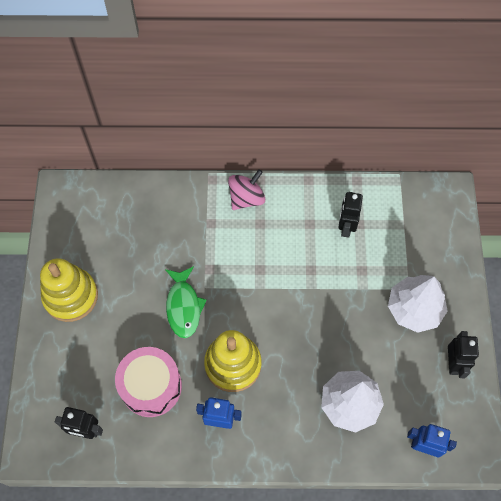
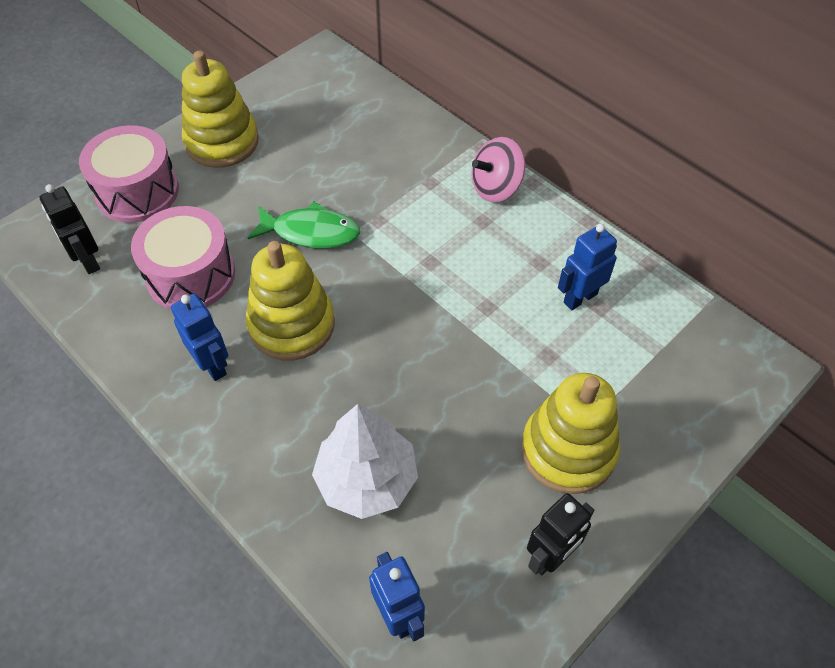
camera: 45 degrees right, 10 degrees down
green fish [165,266,207,338] -> green fish turned 120 degrees counterclockwise [248,202,360,248]
pink spinning top [228,169,265,210] -> pink spinning top turned 150 degrees clockwise [471,137,525,202]
black robot [338,192,363,238] -> blue robot [558,224,617,310]
white tree [388,275,448,333] -> yellow stacking toy [521,373,620,494]
none -> pink drum [79,125,179,223]

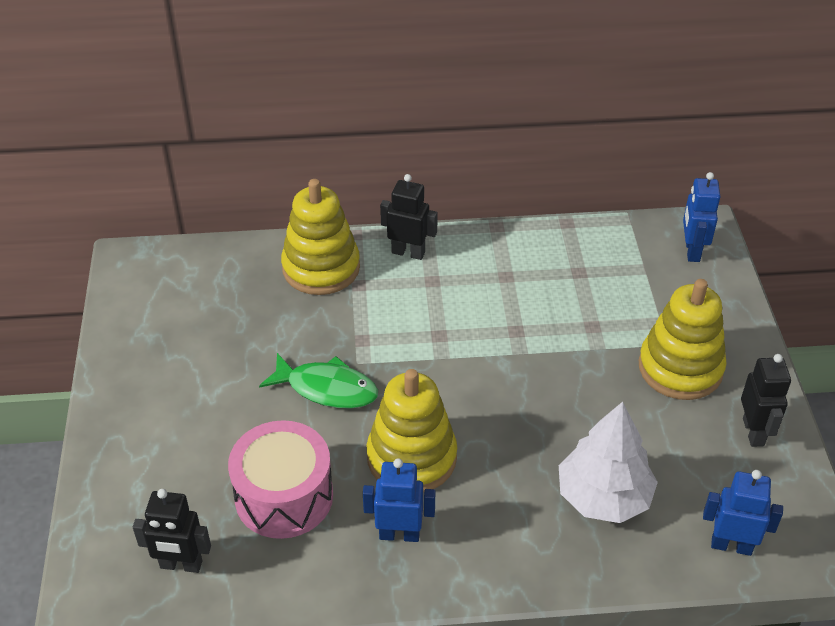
camera: 50 degrees left, 10 degrees down
pink drum [79,125,179,223] -> none
yellow stacking toy [182,51,259,168] -> yellow stacking toy moved to [281,179,360,295]
green fish [248,202,360,248] -> green fish turned 60 degrees clockwise [259,353,378,409]
pink spinning top [471,137,525,202] -> black robot [380,174,438,260]
blue robot [558,224,617,310] -> blue robot moved to [683,172,721,262]

